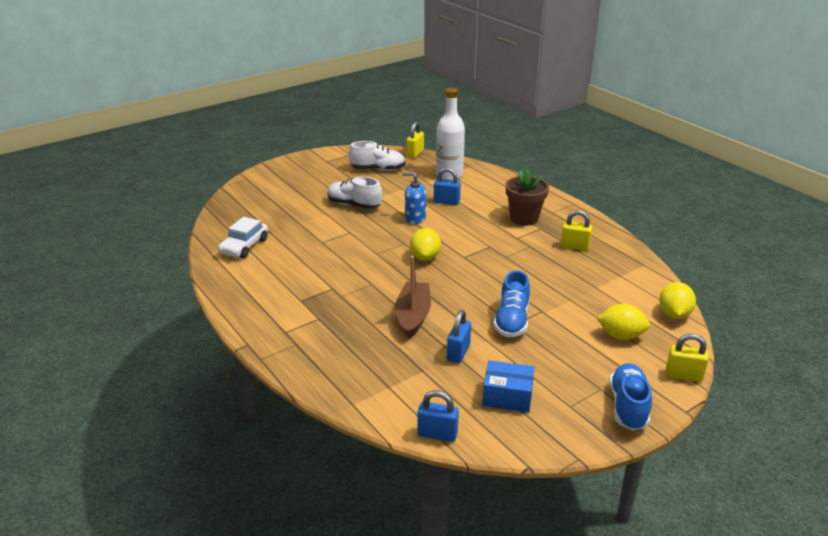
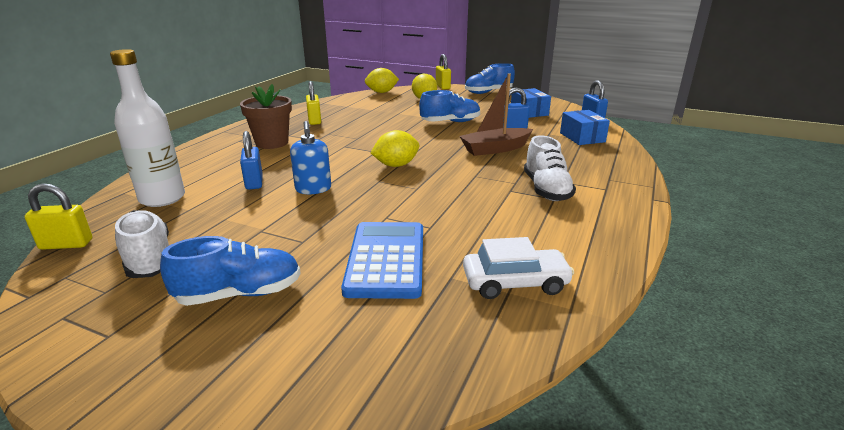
camera: 120 degrees left, 5 degrees down
white shoe [327,177,382,209] -> white shoe moved to [524,135,576,201]
none -> blue shoe [160,236,301,306]
none -> blue calculator [341,222,423,299]
none -> blue box [560,110,610,145]

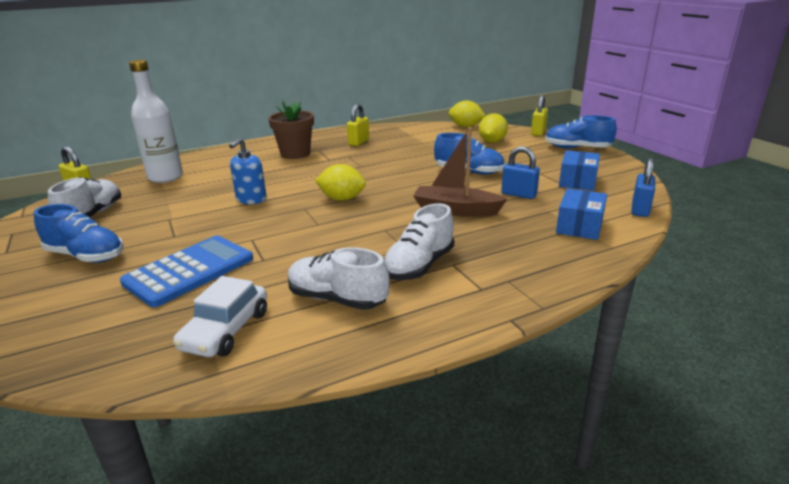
camera: 40 degrees right, 0 degrees up
blue padlock [240,131,263,190] -> none
white car [463,237,574,299] -> white car turned 75 degrees clockwise [173,276,267,357]
none -> white shoe [288,247,390,310]

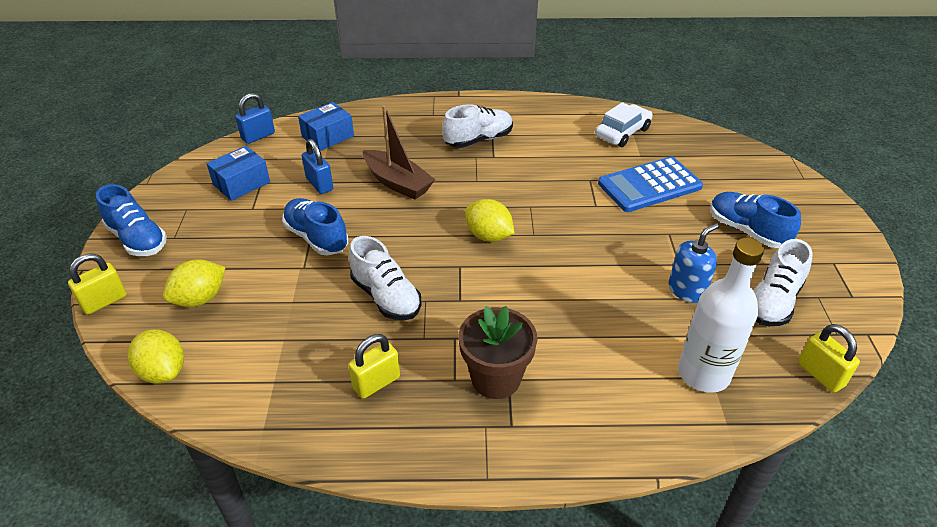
camera: 155 degrees left, 15 degrees up
blue soap dispenser [229,138,267,204] -> blue soap dispenser moved to [669,223,719,303]
white shoe [288,247,390,310] -> white shoe moved to [349,236,422,320]

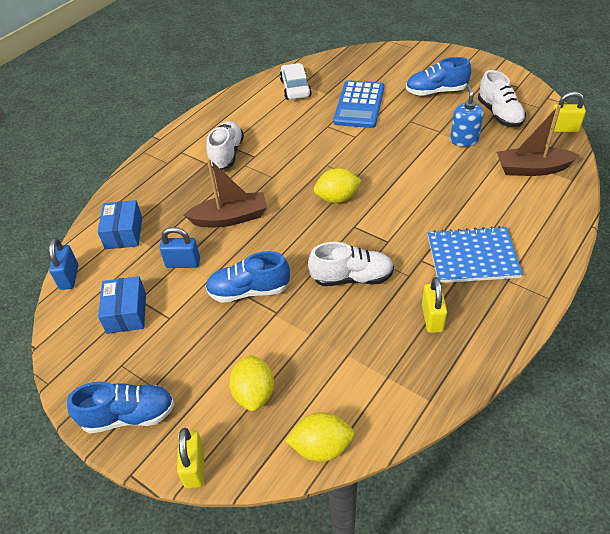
camera: 50 degrees left, 5 degrees up
brown flower pot [459,306,537,399] -> blue notebook [428,226,523,283]
white bottle [678,238,764,393] -> brown boat [497,105,579,176]

